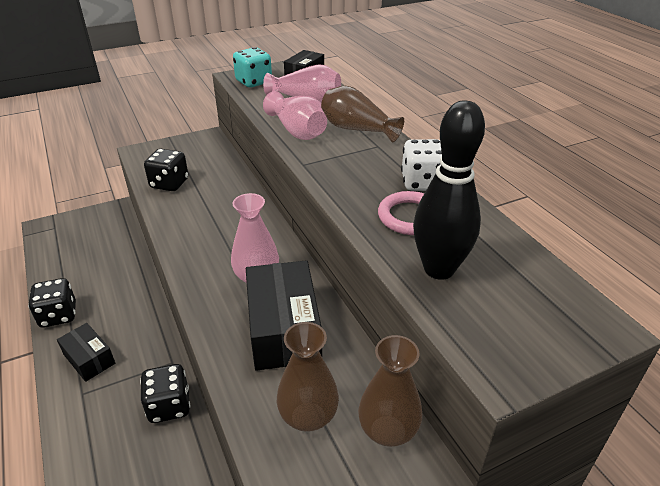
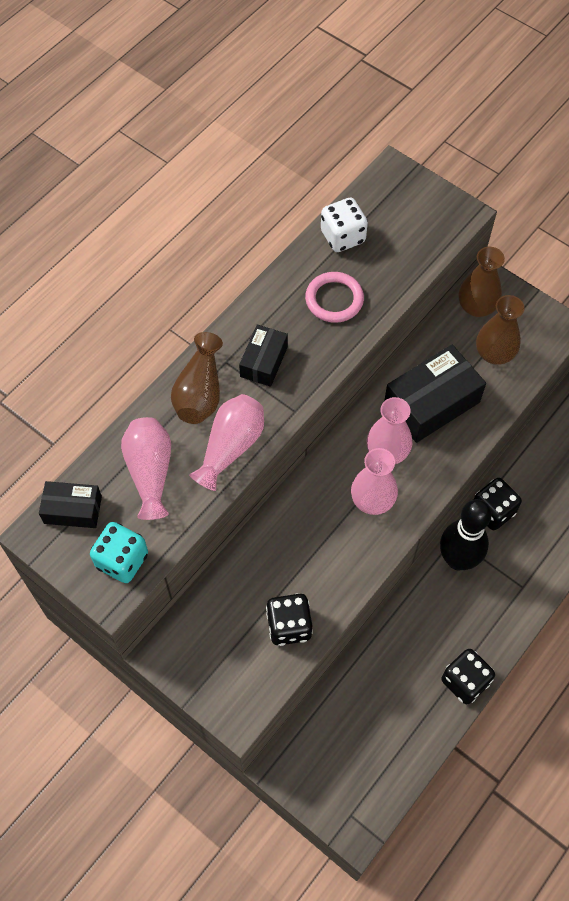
camera: 115 degrees left, 25 degrees up
black box [57,323,115,382] -> black box moved to [239,325,288,387]
white dice [401,139,442,191] -> white dice moved to [321,198,368,252]
black bowling pin [413,101,485,280] -> black bowling pin moved to [440,499,492,570]
none -> pink vase [351,448,398,515]

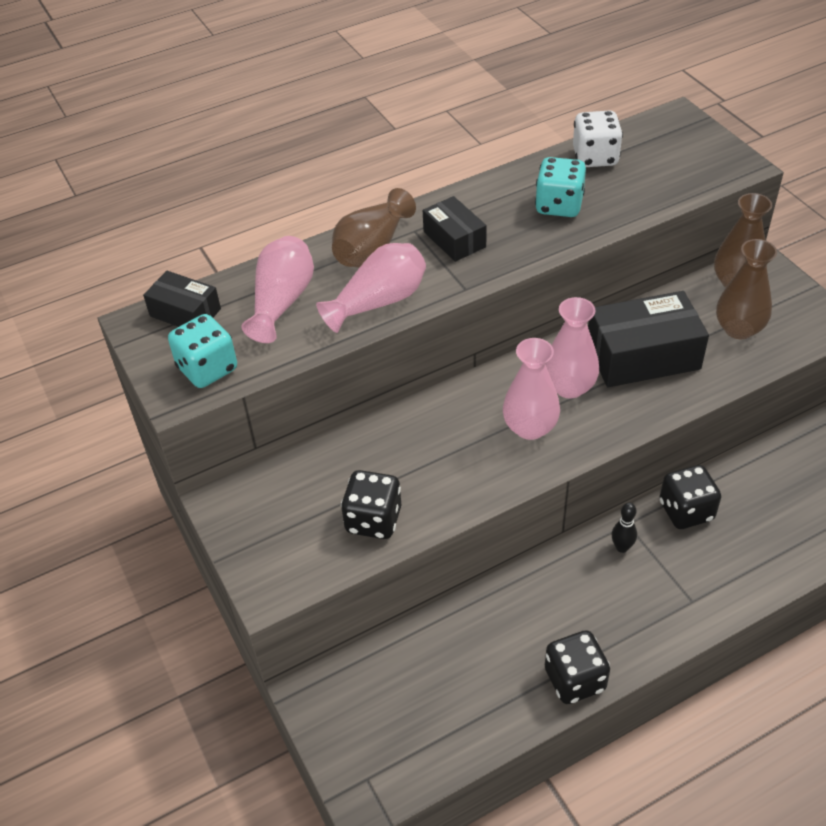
camera: 25 degrees right, 15 degrees down
black box [239,325,288,387] -> black box turned 75 degrees counterclockwise [423,196,487,262]
pink ring [305,272,364,323] -> turquoise dice [535,157,586,217]
black bowling pin [440,499,492,570] -> black bowling pin [612,502,637,553], size x0.42

